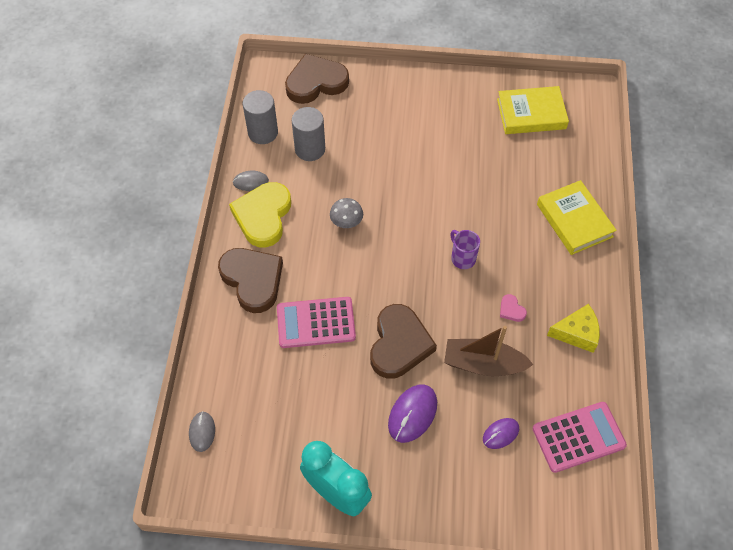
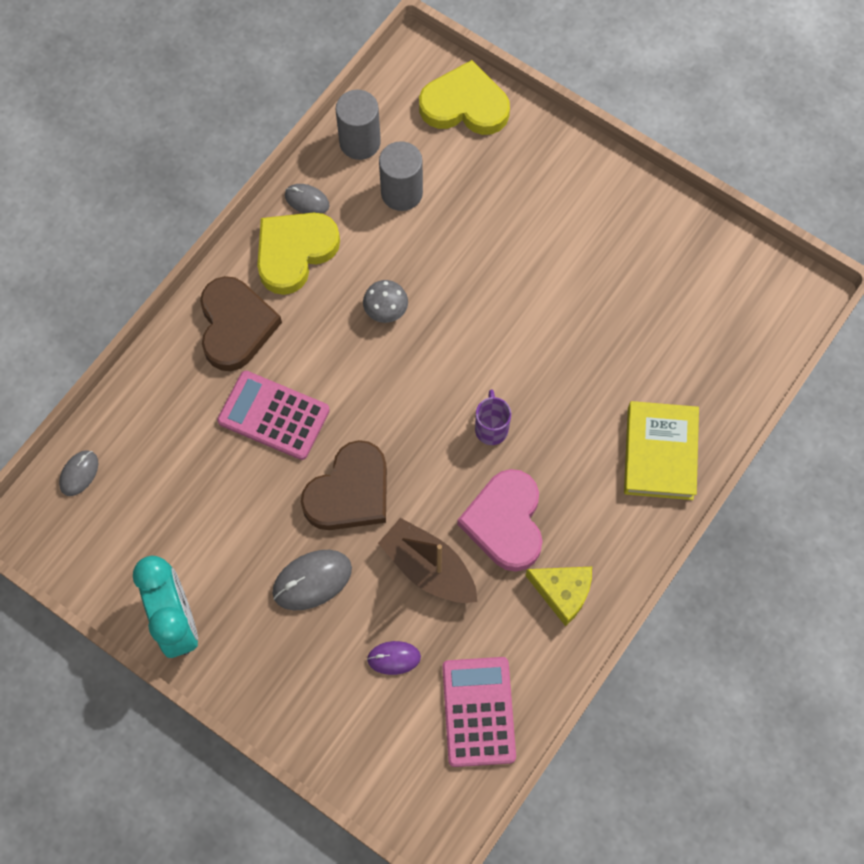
camera: 30 degrees right, 10 degrees up
brown heart [285,54,349,104] -> yellow heart [419,60,510,135]
purple mouse [388,384,437,443] -> grey mouse [272,550,352,610]
yellow book [497,86,569,134] -> none
pink heart [500,294,527,322] -> pink heart [457,469,543,572], size x2.46
pink calculator [533,402,627,473] -> pink calculator turned 105 degrees counterclockwise [442,657,516,767]

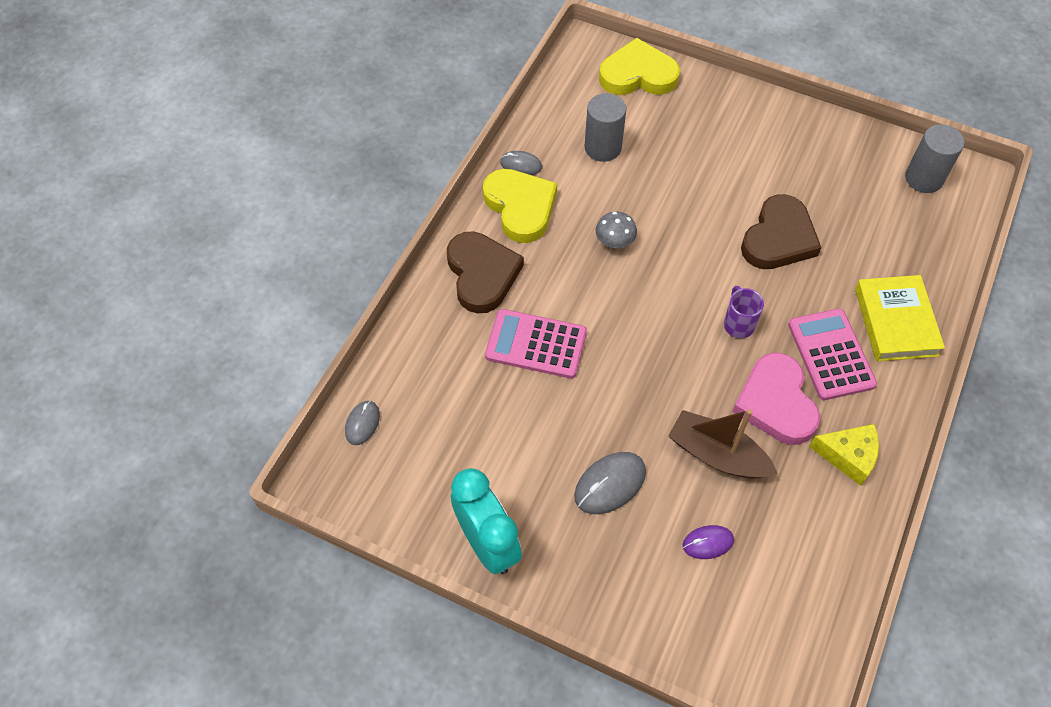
camera: 10 degrees left, 10 degrees down
yellow heart [257,213,340,295] -> yellow heart turned 120 degrees clockwise [483,169,557,243]
brown heart [301,440,387,530] -> brown heart moved to [741,194,822,269]
grey cylinder [336,90,381,160] -> grey cylinder moved to [905,124,965,193]
pink calculator [442,657,516,767] -> pink calculator moved to [788,308,877,400]

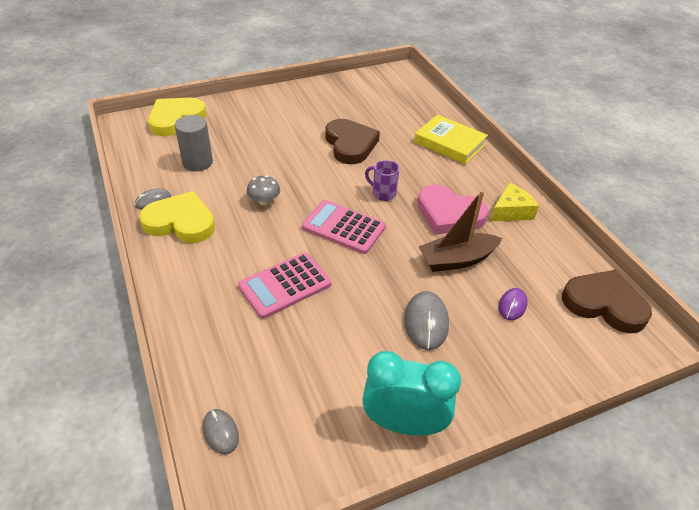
camera: 50 degrees left, 15 degrees down
brown heart [447,231,524,313] -> brown heart moved to [562,270,652,333]
pink calculator [788,308,877,400] -> pink calculator moved to [302,200,386,254]
grey cylinder [905,124,965,193] -> none

